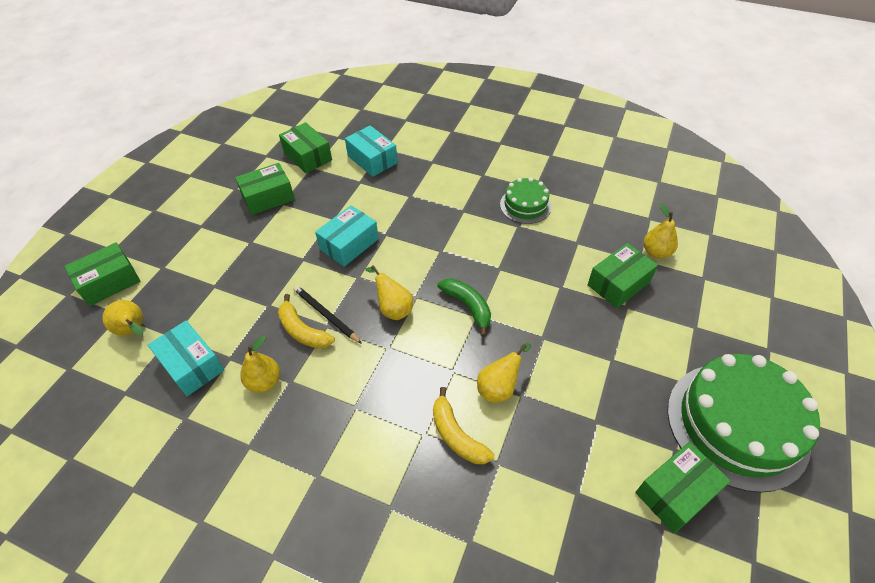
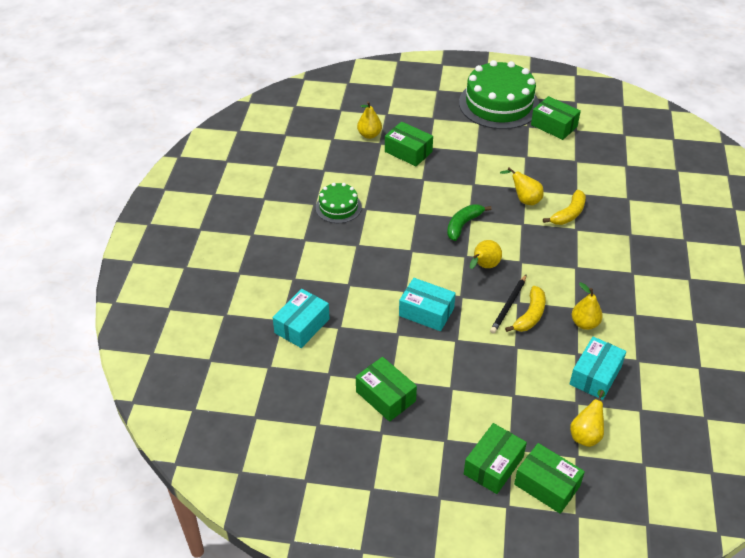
camera: 105 degrees left, 5 degrees down
green box [279,122,332,173] -> green box moved to [464,423,527,494]

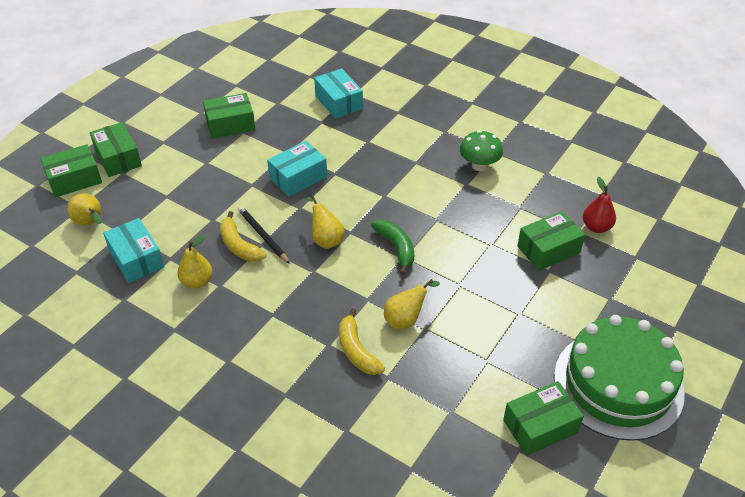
camera: 115 degrees right, 0 degrees up
green cake [316,183,362,223] -> green mushroom [460,130,503,171]
yellow pear [357,101,382,139] -> red pear [583,177,616,233]

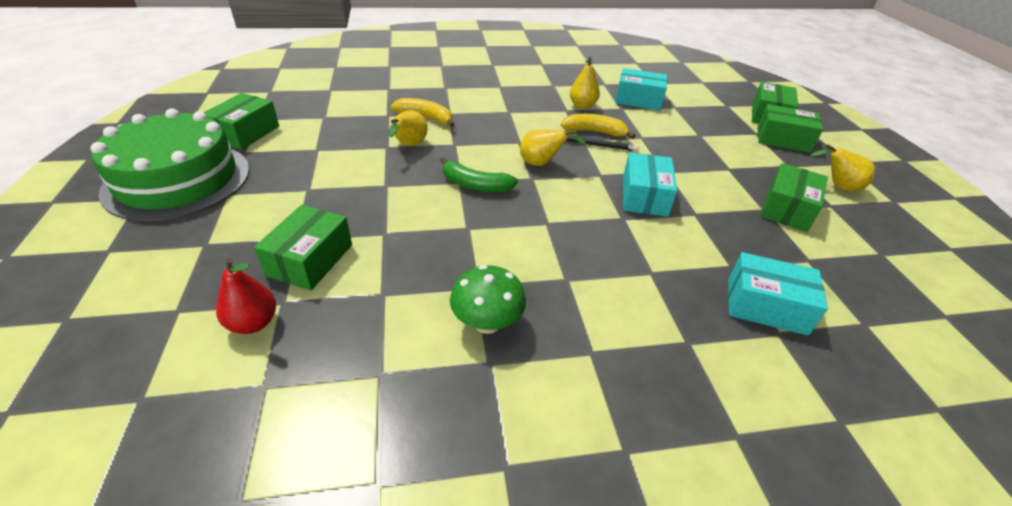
camera: 135 degrees right, 5 degrees down
yellow pear [67,193,102,225] -> yellow pear moved to [811,144,875,191]

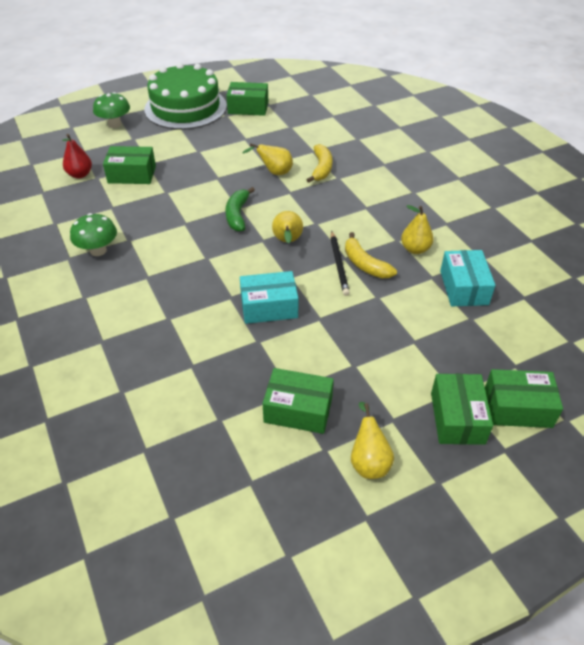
camera: 75 degrees right, 5 degrees up
yellow banana [561,114,636,139] -> yellow banana turned 150 degrees clockwise [345,232,397,278]
turquoise box [728,252,828,336] -> none
none -> green mushroom [93,92,130,128]

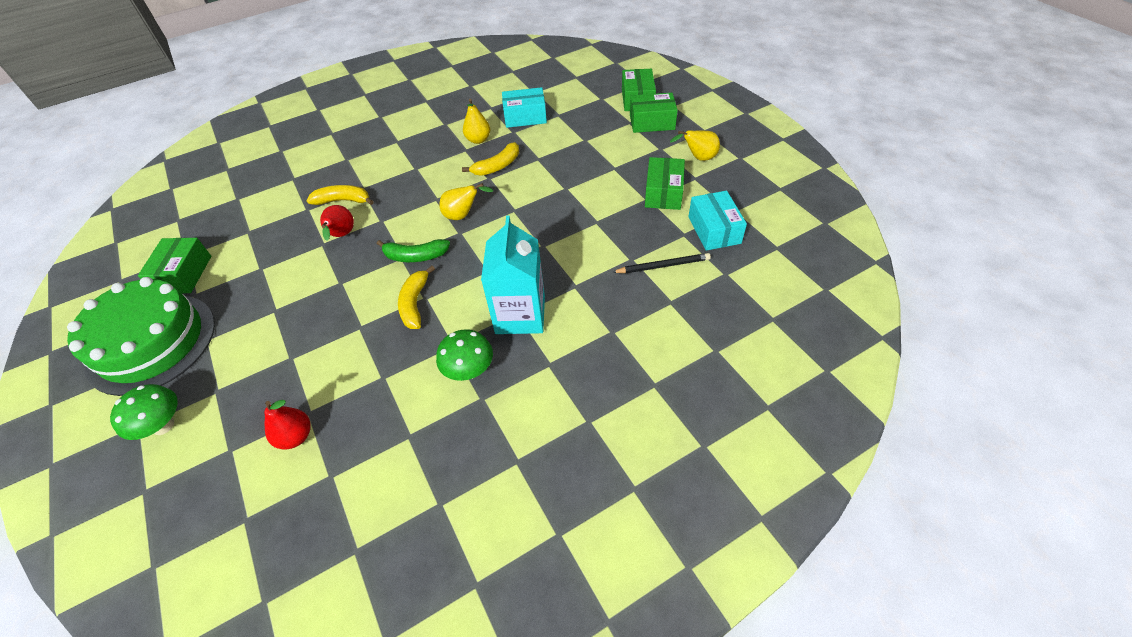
camera: 90 degrees left, 5 degrees up
green box [103,146,156,184] -> none
turquoise box [240,271,298,324] -> turquoise box moved to [688,191,747,251]
yellow pear [242,143,293,175] -> red pear [320,205,354,241]
black pencil [330,231,350,296] -> black pencil moved to [613,253,711,273]
none -> yellow banana [398,265,435,329]
none -> turquoise carton [481,216,545,334]

